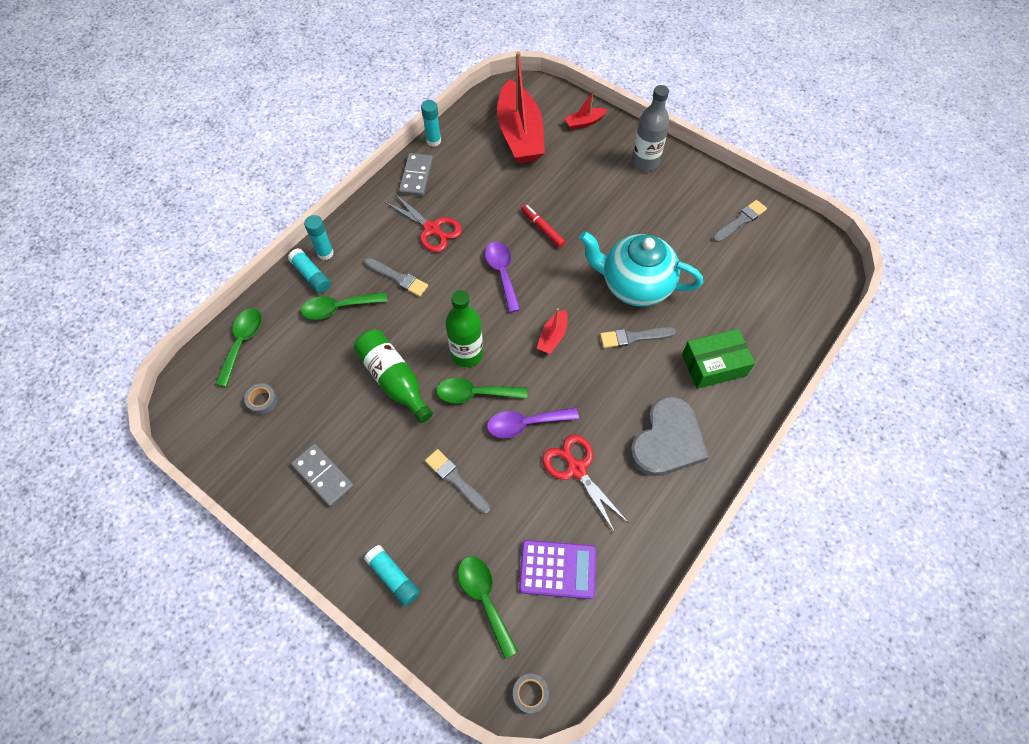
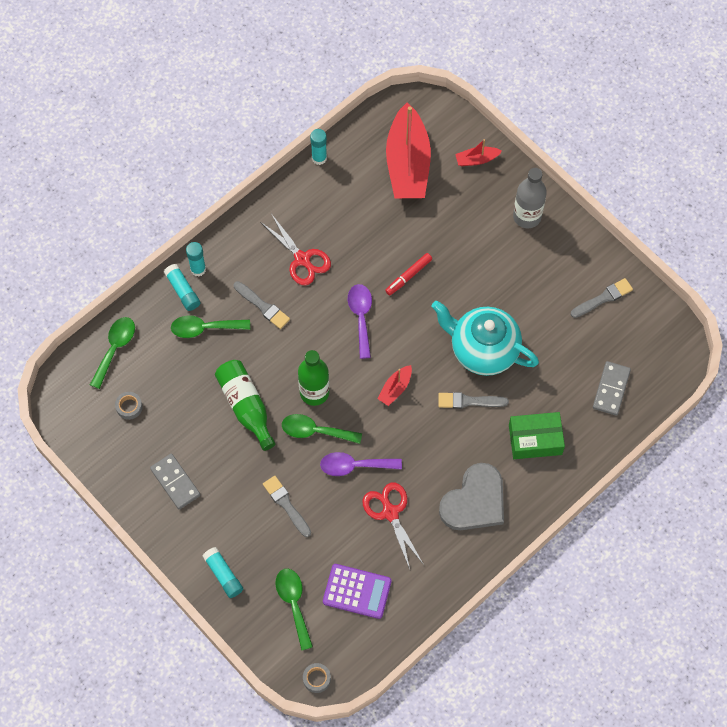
camera: 10 degrees right, 5 degrees up
grey domino [399,153,433,196] -> grey domino moved to [593,361,631,416]
red marker [521,204,566,248] -> red marker turned 105 degrees counterclockwise [385,253,432,296]

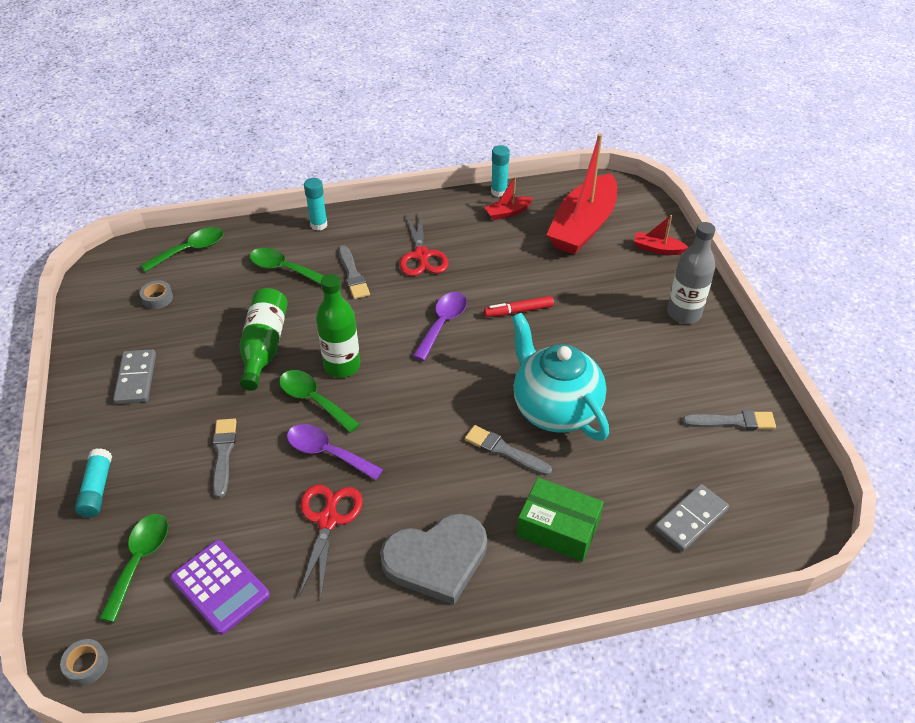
camera: 30 degrees right, 20 degrees down
turquoise glue stick [164,264,200,311] -> none
red boat [377,365,412,406] -> red boat moved to [484,176,533,220]

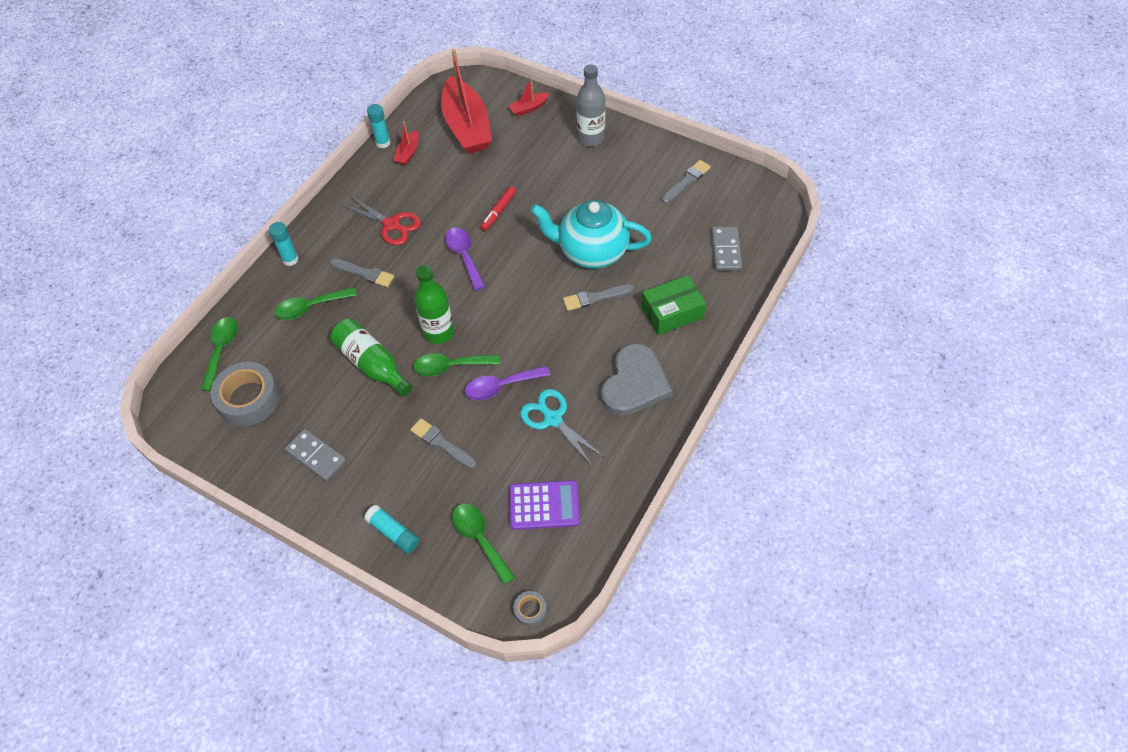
camera: 45 degrees left, 10 degrees up
grey tape [140,280,173,309] -> grey tape [210,362,280,426], size x2.16
red scissors [299,485,363,596] -> turquoise scissors [520,389,605,467]

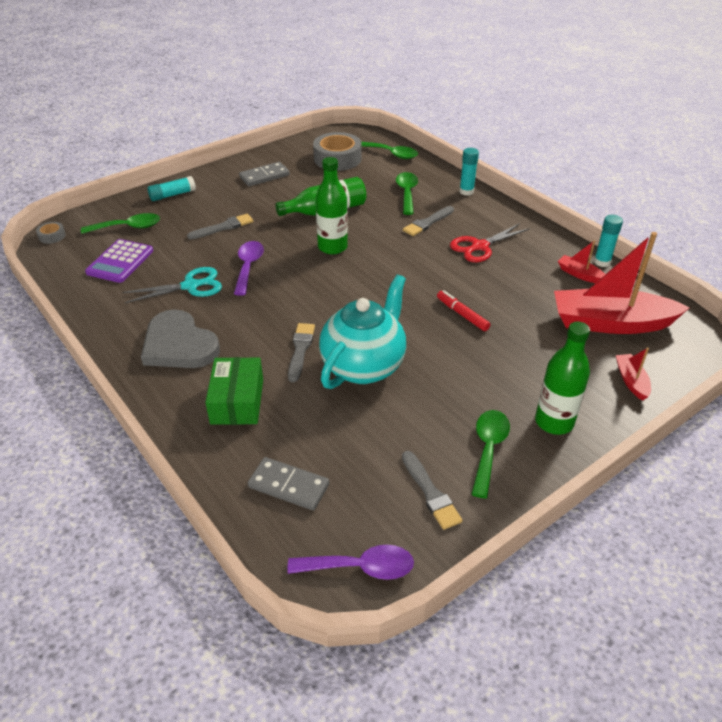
camera: 110 degrees right, 15 degrees down
green spoon [413,353,500,376] -> green spoon moved to [471,410,510,499]
purple spoon [445,228,485,291] -> purple spoon moved to [287,545,414,580]
grey bottle [577,64,605,146] -> green bottle [535,322,590,435]

